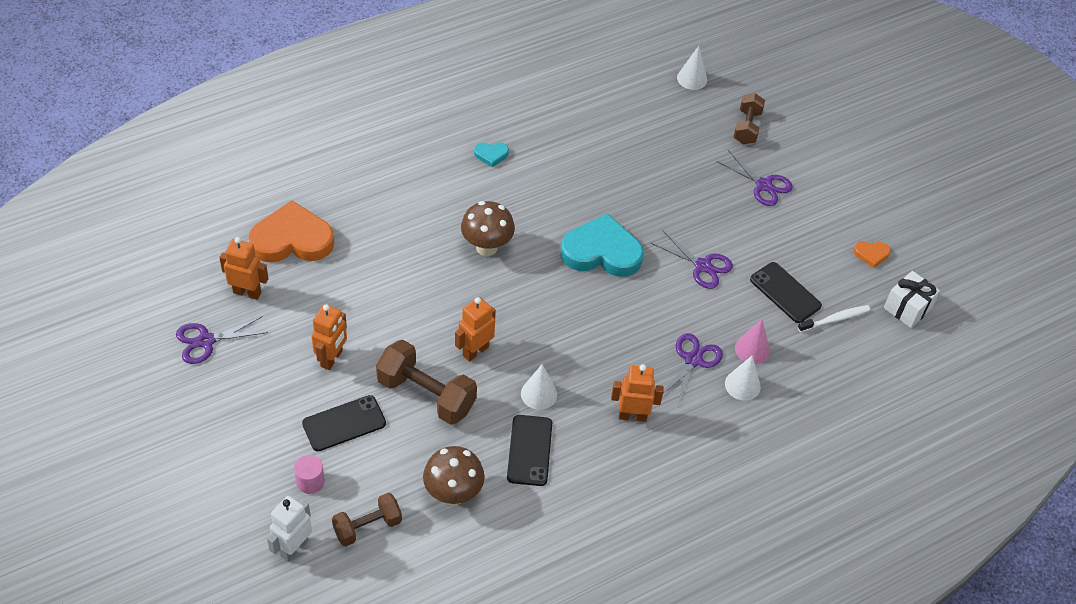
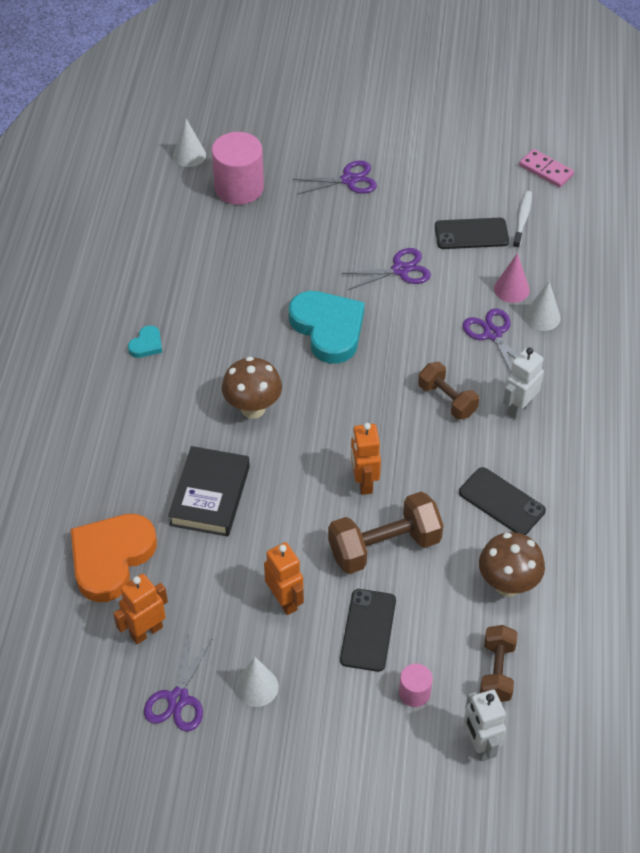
camera: 50 degrees left, 0 degrees up
white cone [521,364,557,410] -> white cone moved to [235,657,279,707]
turquoise heart [560,213,644,277] -> turquoise heart turned 105 degrees clockwise [289,291,365,364]
orange robot [611,364,664,422] -> white robot [503,347,544,420]
brown dumbbell [734,93,765,145] -> brown dumbbell moved to [418,362,479,420]
orange heart [853,241,891,268] -> none
white gift [884,271,940,328] -> pink domino [519,149,574,188]
none -> black book [168,446,250,537]
none -> pink cylinder [212,132,264,205]

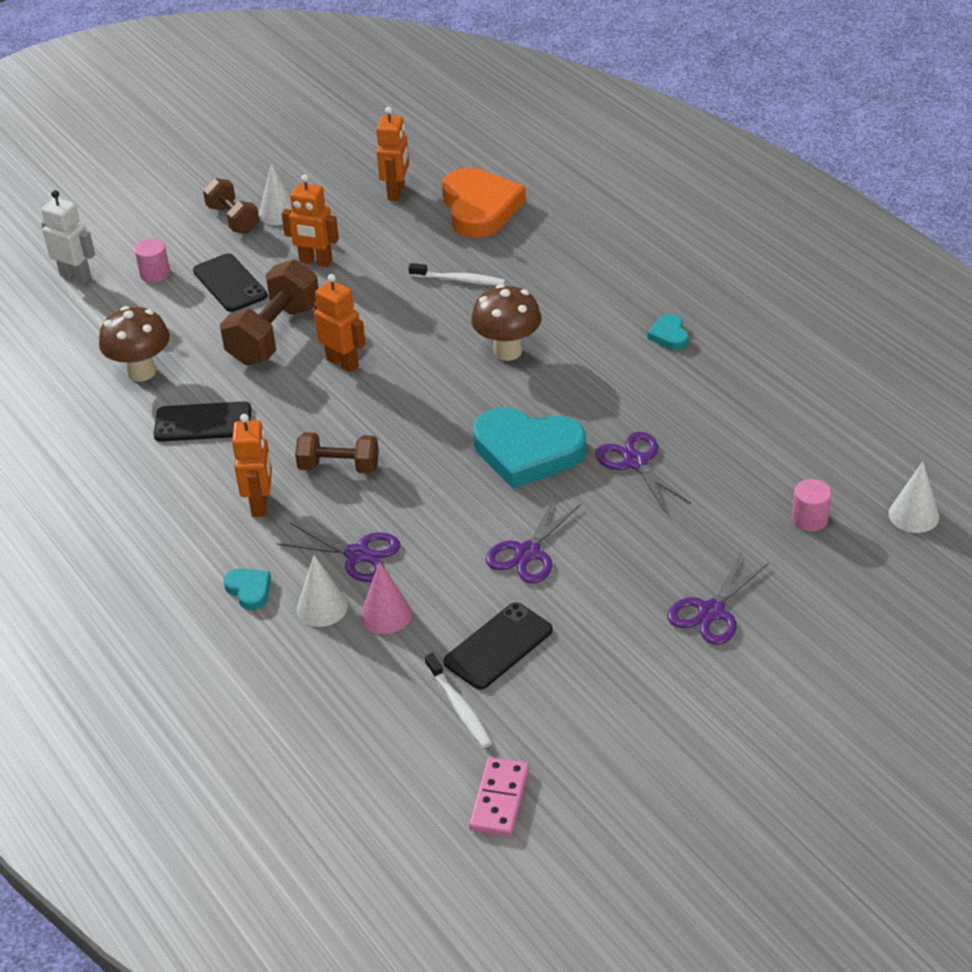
camera: 140 degrees right, 10 degrees down
purple scissors [144,636,213,732] -> purple scissors moved to [596,432,691,513]
black book [168,446,250,537] -> white toothbrush [409,263,505,286]
pink cylinder [212,132,264,205] -> pink cylinder [792,479,831,531], size x0.50
brown dumbbell [480,625,518,702] -> brown dumbbell moved to [203,178,259,234]
white robot [503,347,544,420] -> orange robot [232,414,272,517]
pink domino [519,149,574,188] -> pink domino turned 75 degrees counterclockwise [469,757,529,836]
none -> turquoise heart [224,569,271,610]

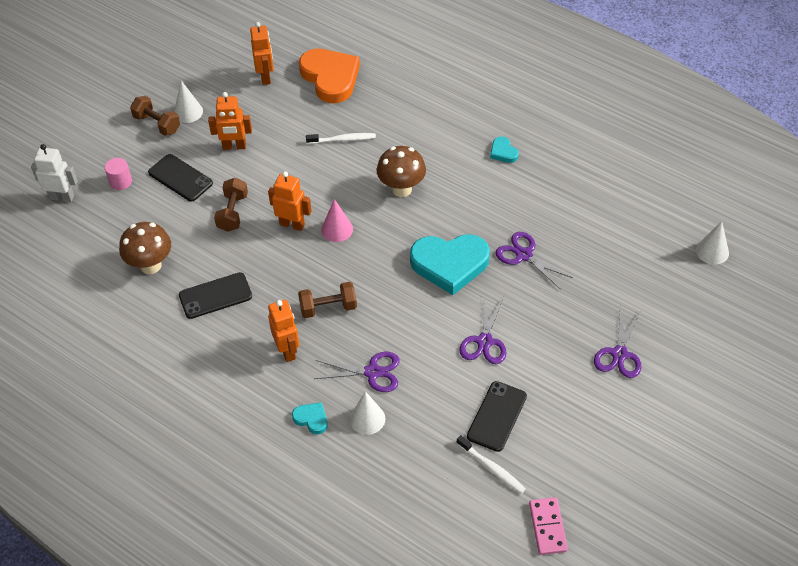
camera: 20 degrees left, 10 degrees up
brown dumbbell [220,260,319,365] -> brown dumbbell [214,178,248,232], size x0.63
pink cone [360,561,412,634] -> pink cone moved to [321,199,353,242]
pink cylinder [792,479,831,531] -> none

